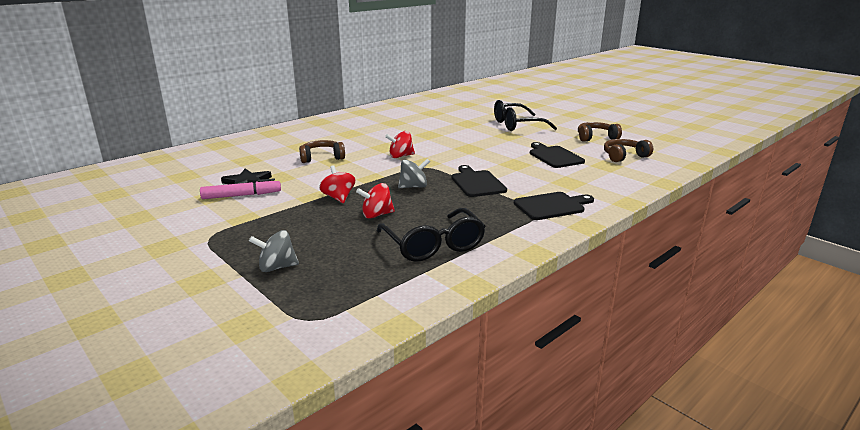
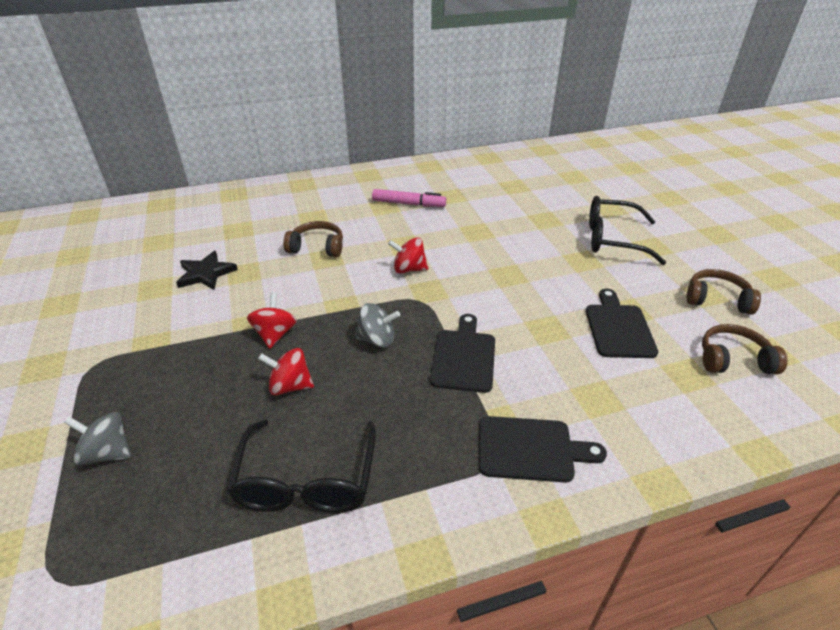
camera: 25 degrees right, 15 degrees up
pink marker [200,178,281,199] -> pink marker moved to [372,189,446,207]

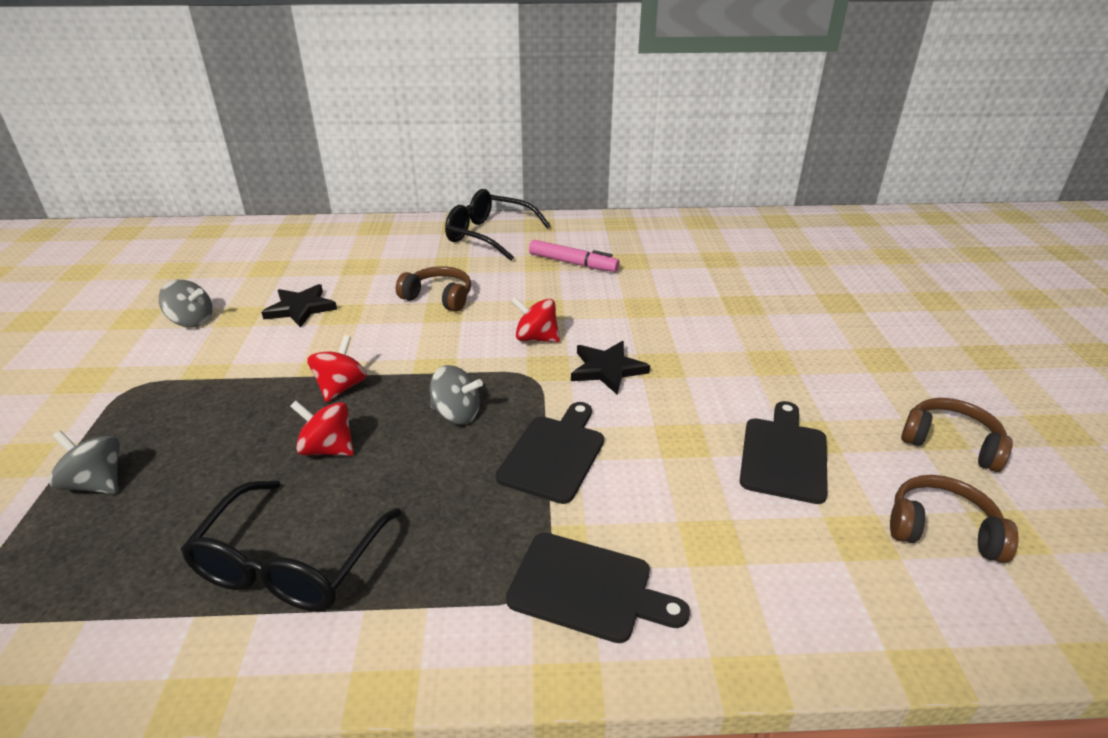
camera: 15 degrees right, 5 degrees down
black glasses [589,196,666,265] -> black glasses moved to [445,189,551,261]
none -> grey spinning top [159,280,212,327]
none -> black star [571,341,650,395]

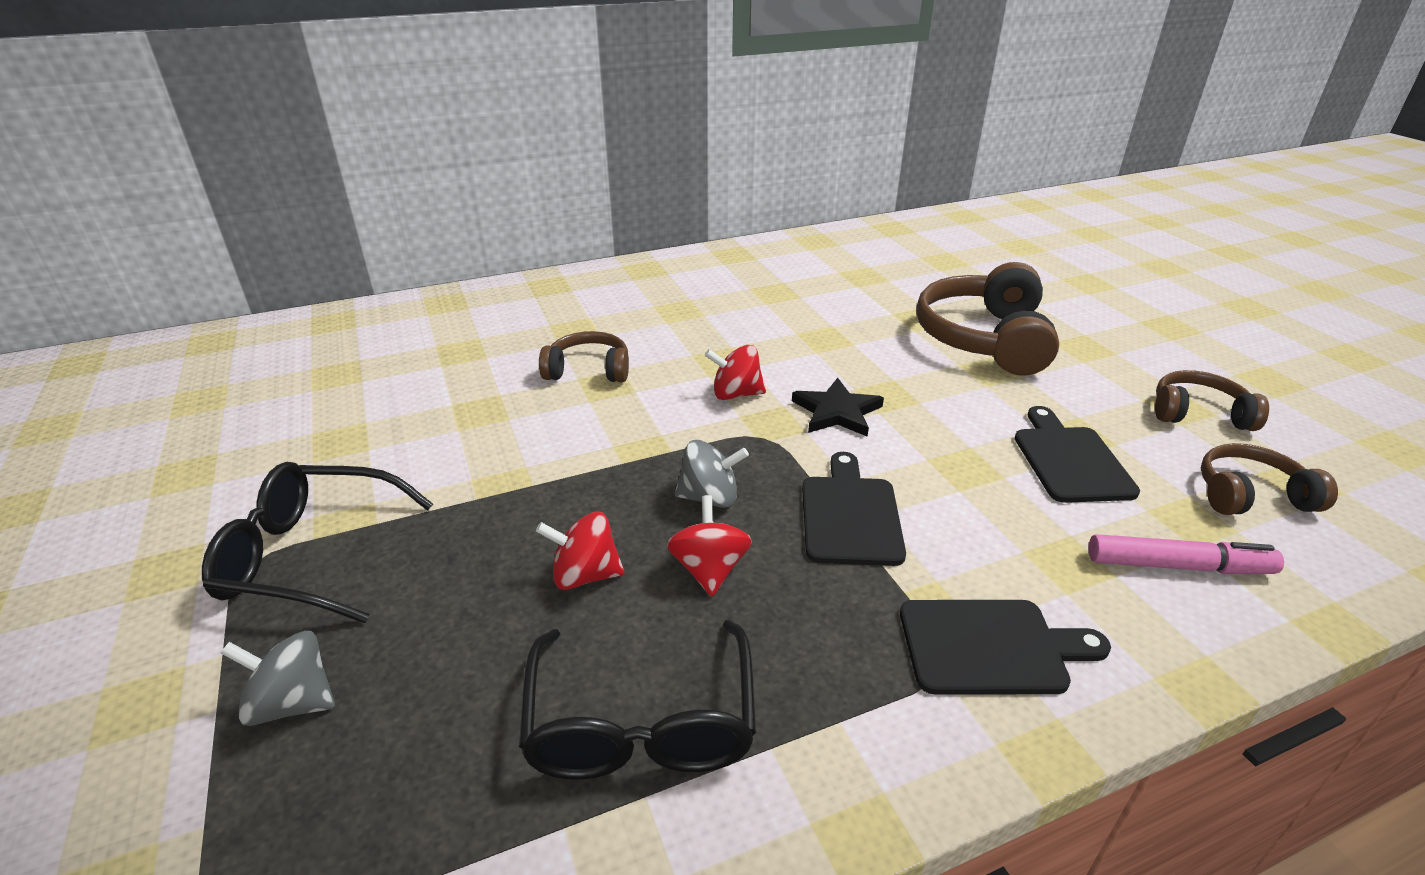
camera: 20 degrees left, 0 degrees up
grey spinning top [159,280,212,327] -> none
black star [261,284,337,328] -> none
red spinning top [307,335,367,402] -> red spinning top moved to [667,495,752,596]
black glasses [445,189,551,261] -> black glasses moved to [202,462,433,623]
pink marker [529,240,619,272] -> pink marker moved to [1088,534,1284,574]
none -> brown headphones [916,262,1059,375]

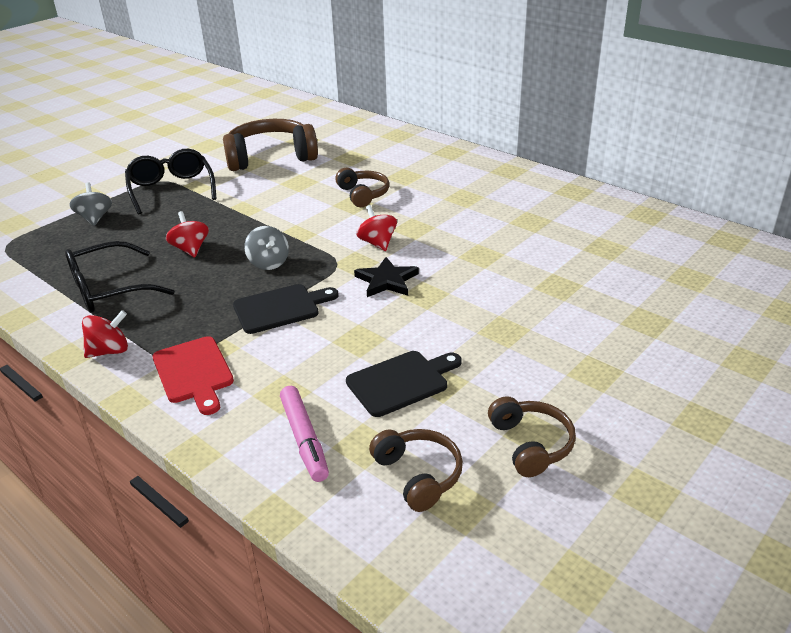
camera: 65 degrees right, 0 degrees up
red spinning top [667,495,752,596] -> red spinning top moved to [82,310,128,358]
black cutting board [900,600,1111,695] -> red cutting board [153,336,234,415]
brown headphones [916,262,1059,375] -> brown headphones moved to [223,119,318,171]

